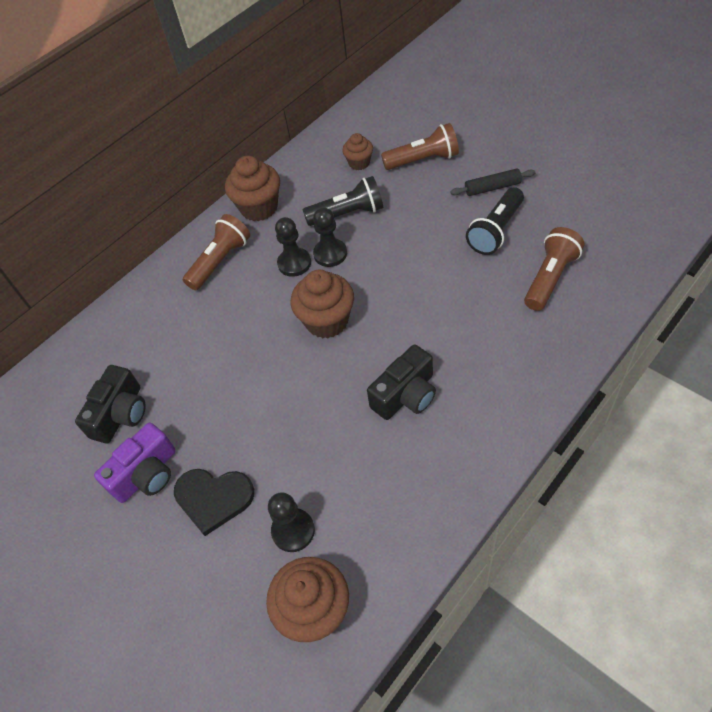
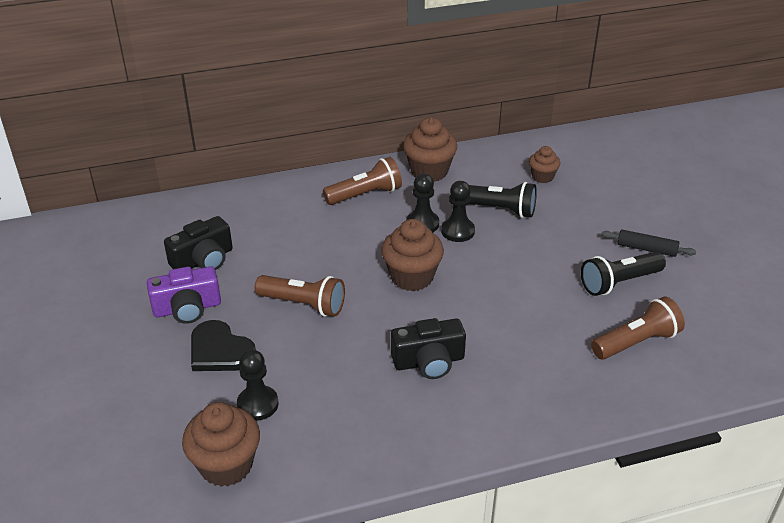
camera: 25 degrees right, 15 degrees down
brown flashlight [381,123,459,170] -> brown flashlight moved to [255,275,345,317]

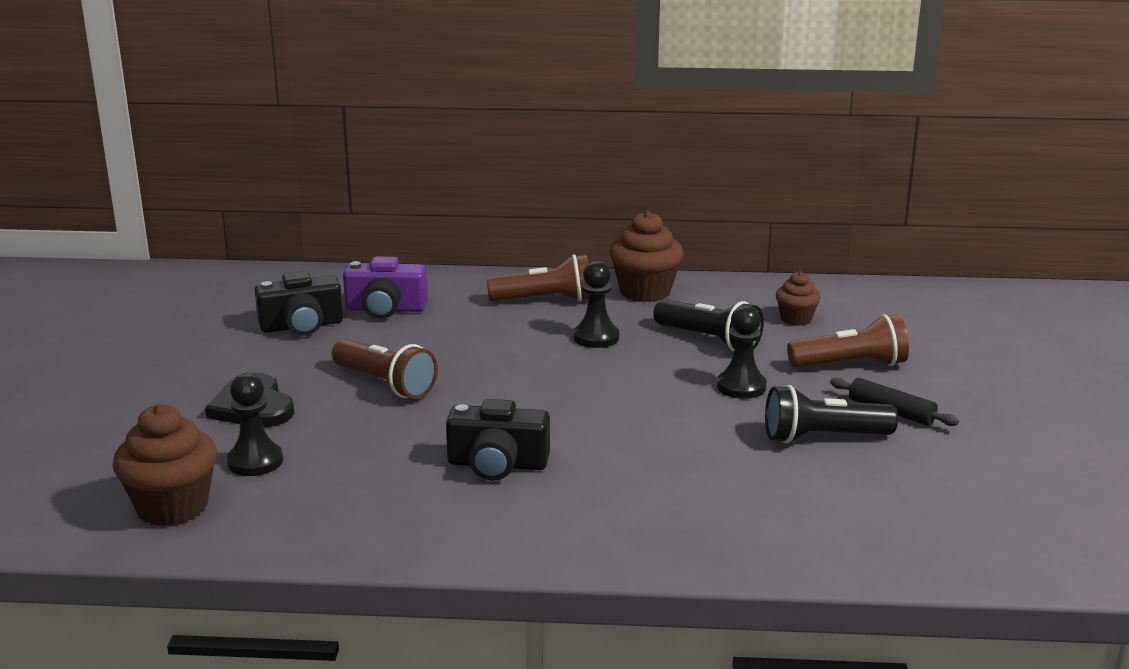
camera: 20 degrees right, 15 degrees down
purple camera [147,266,221,324] -> purple camera moved to [343,256,428,319]
brown cupcake [381,219,444,291] -> none
black pawn [441,181,475,242] -> black pawn moved to [717,305,767,399]
brown flashlight [591,296,685,359] -> brown flashlight moved to [787,314,909,368]

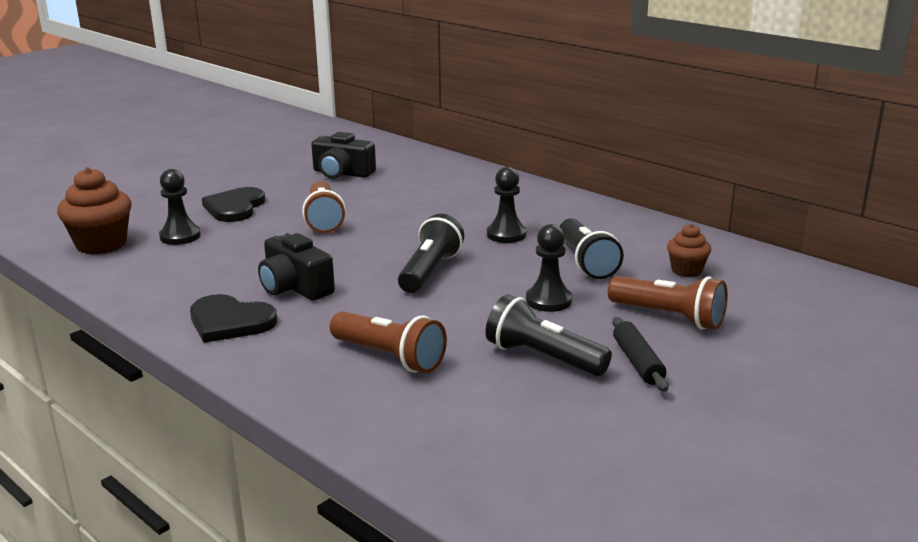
camera: 40 degrees right, 0 degrees up
purple camera [343,256,428,319] -> none
brown flashlight [487,254,589,302] -> brown flashlight moved to [330,311,447,373]
brown cupcake [609,211,684,302] -> none
none -> black heart [190,294,277,343]
none -> black flashlight [398,214,464,293]

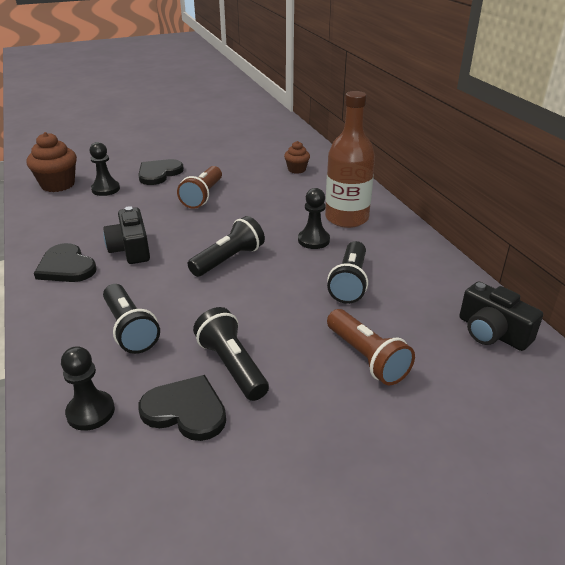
camera: 25 degrees right, 10 degrees up
black camera [311,132,376,179] -> black camera moved to [459,281,543,351]
brown flashlight [330,311,447,373] -> black flashlight [103,284,160,354]
black pawn [526,224,572,312] -> black pawn moved to [61,346,115,431]
black rolling pin [612,317,669,392] -> none
brown cupcake [667,224,711,277] -> brown cupcake moved to [284,141,310,174]
none -> black heart [138,375,226,441]
none -> brown bottle [325,91,375,228]

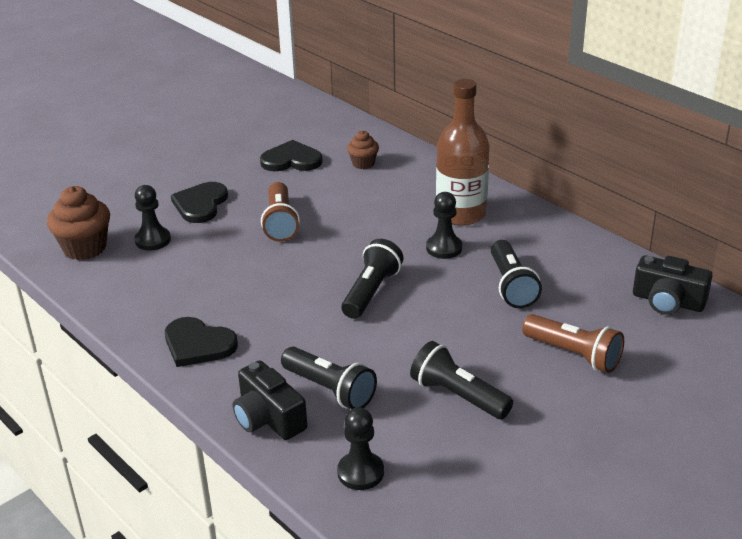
camera: 20 degrees left, 0 degrees up
black camera [103,206,150,264] -> black camera moved to [233,360,307,440]
black heart [138,375,226,441] -> black heart moved to [260,140,323,171]

